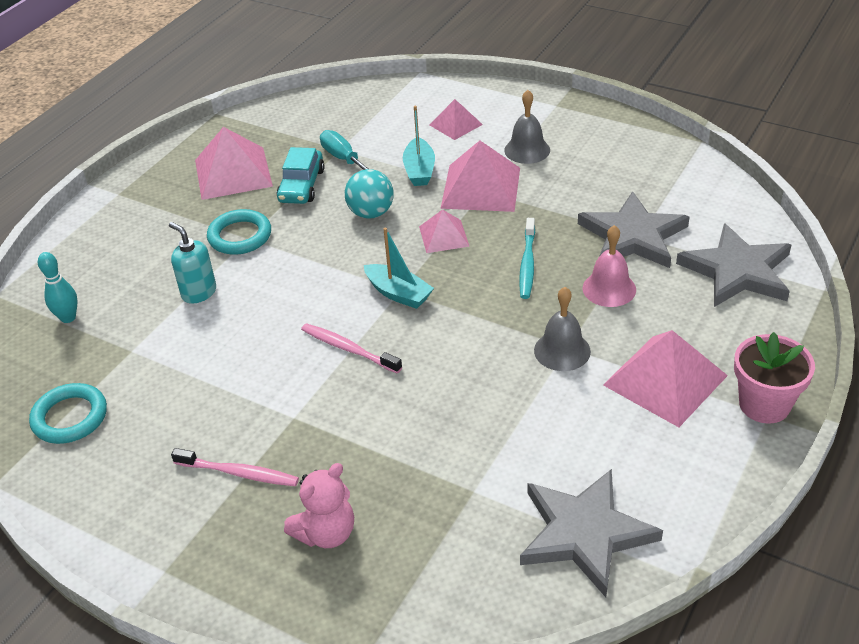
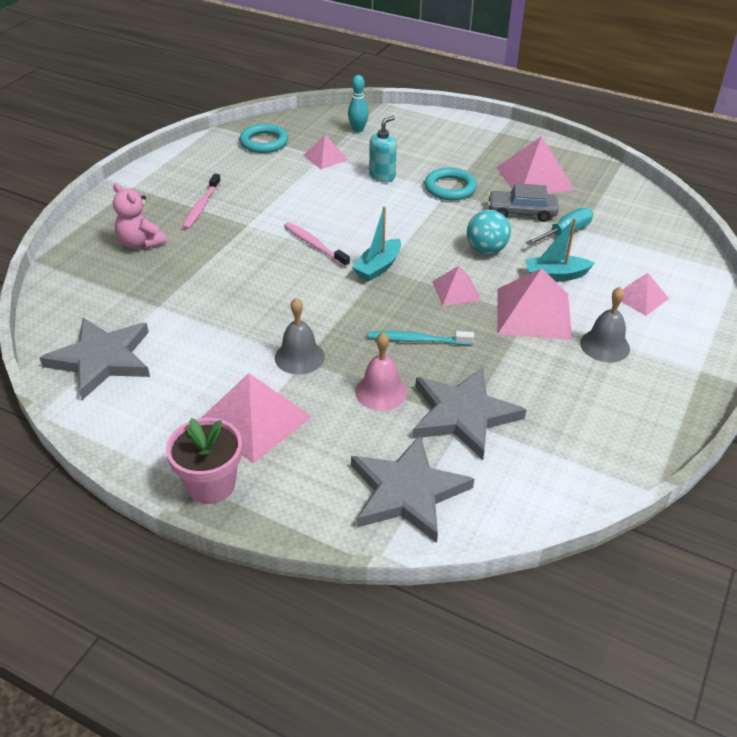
camera: 85 degrees right, 0 degrees up
turquoise car [277,147,324,204] -> grey car [488,183,559,222]
pink toothbrush [301,323,402,374] -> pink toothbrush turned 75 degrees counterclockwise [284,222,350,267]
none -> pink pyramid [303,135,348,169]

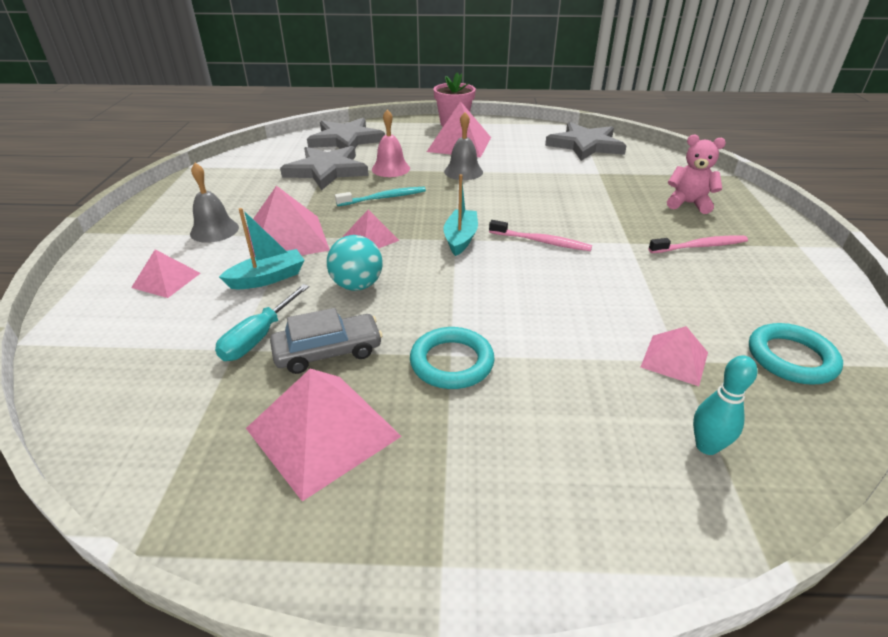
camera: 155 degrees right, 5 degrees down
pink toothbrush [182,174,221,229] -> pink toothbrush turned 90 degrees clockwise [648,236,748,253]
turquoise soap dispenser [369,116,397,182] -> none

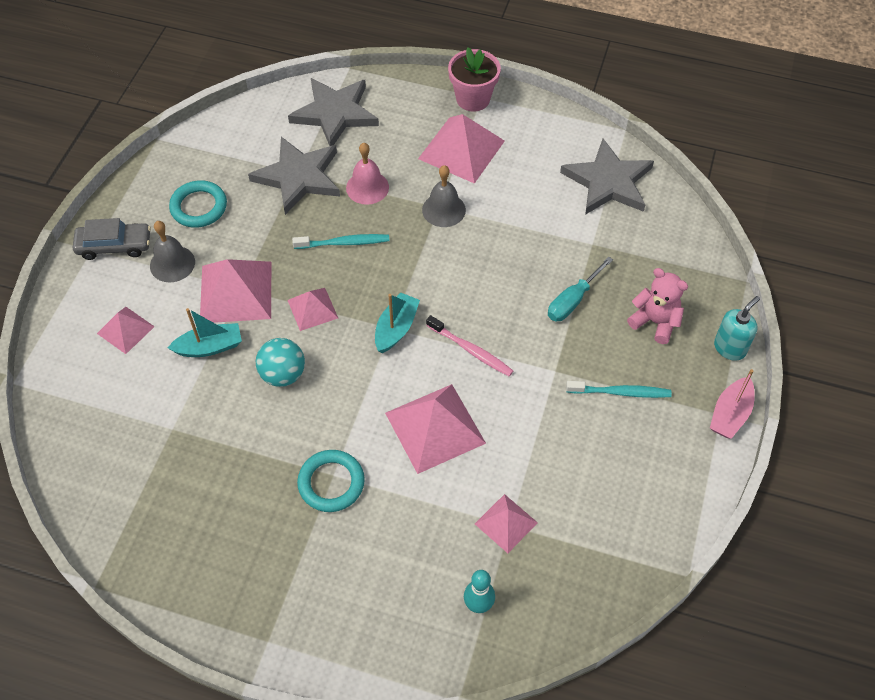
camera: 15 degrees right, 20 degrees up
turquoise screwdriver [215,284,309,361] -> turquoise screwdriver moved to [548,256,613,321]
pink pyramid [246,369,402,502] -> pink pyramid moved to [385,384,486,474]
grey car [270,308,382,374] -> grey car moved to [73,218,151,260]
pink toothbrush [648,236,748,253] -> turquoise toothbrush [566,381,672,398]
turquoise ring [749,323,843,384] -> turquoise ring moved to [169,180,227,228]
none -> pink boat [710,369,755,439]
none -> turquoise soap dispenser [714,296,760,361]

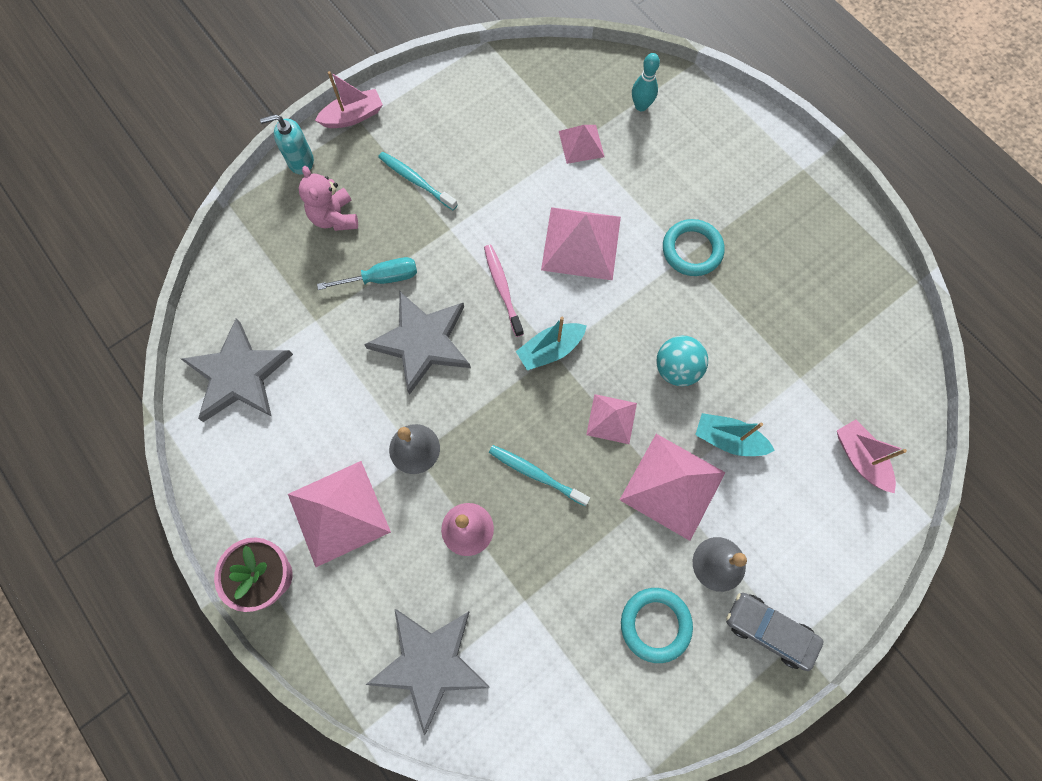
camera: 145 degrees left, 15 degrees up
pink pyramid [97,307,155,354] -> none
grey star [248,137,340,215] -> grey star moved to [364,291,471,395]
none -> pink boat [837,420,907,493]

